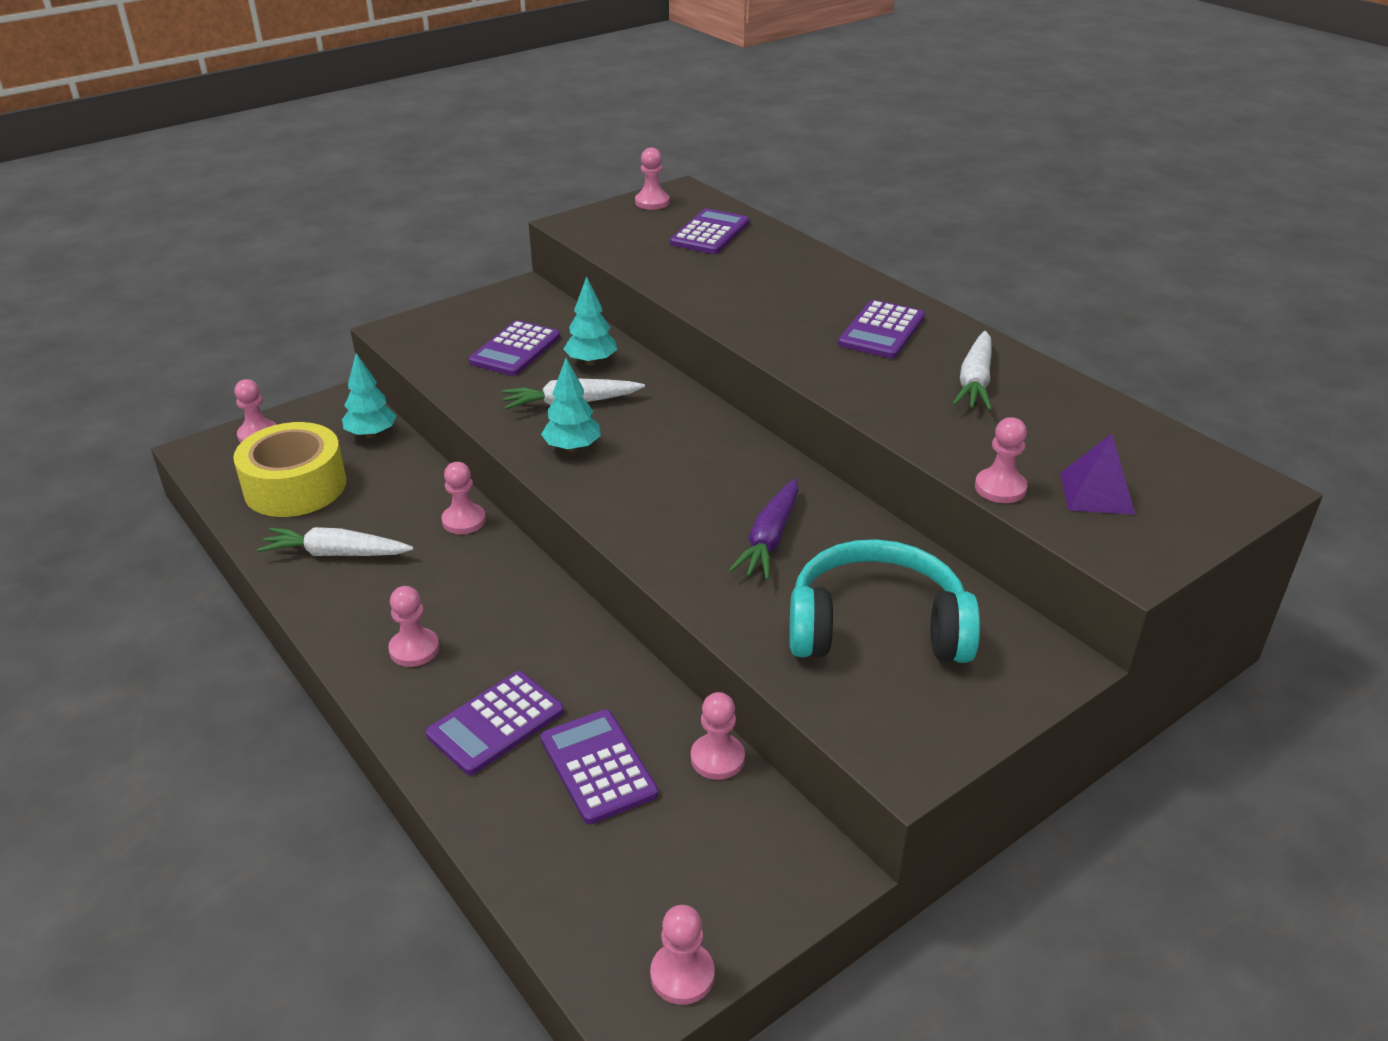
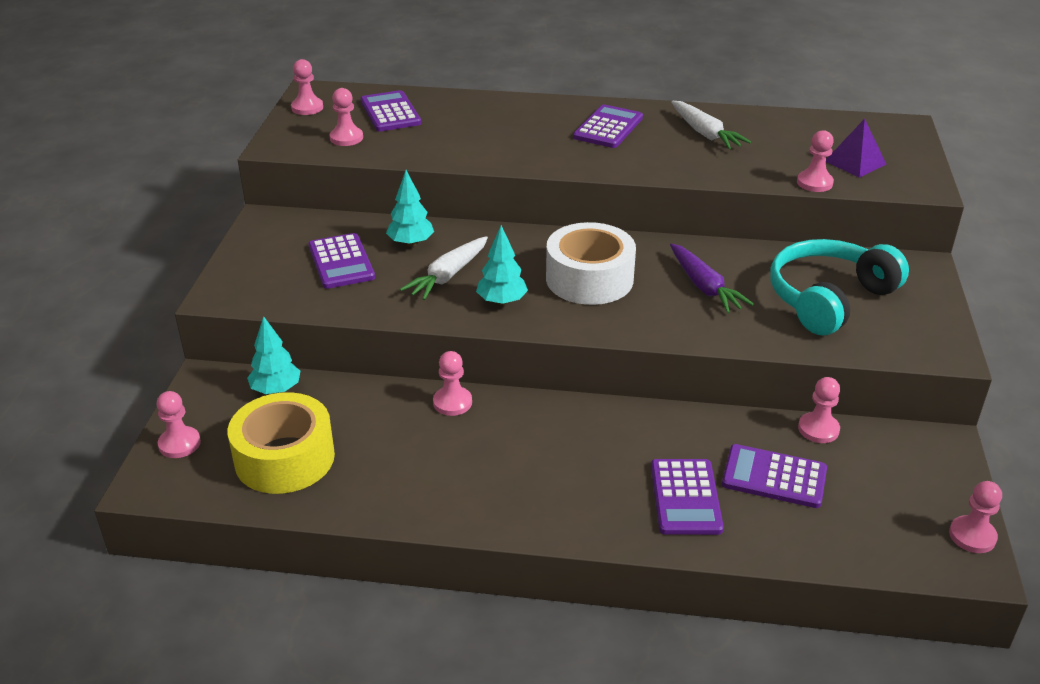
camera: 45 degrees left, 0 degrees up
white carrot [257,527,414,556] -> none
pink pawn [388,586,439,667] -> pink pawn moved to [330,88,363,146]
purple calculator [838,300,925,359] -> purple calculator turned 135 degrees counterclockwise [573,104,643,148]
none -> white tape [546,222,636,305]

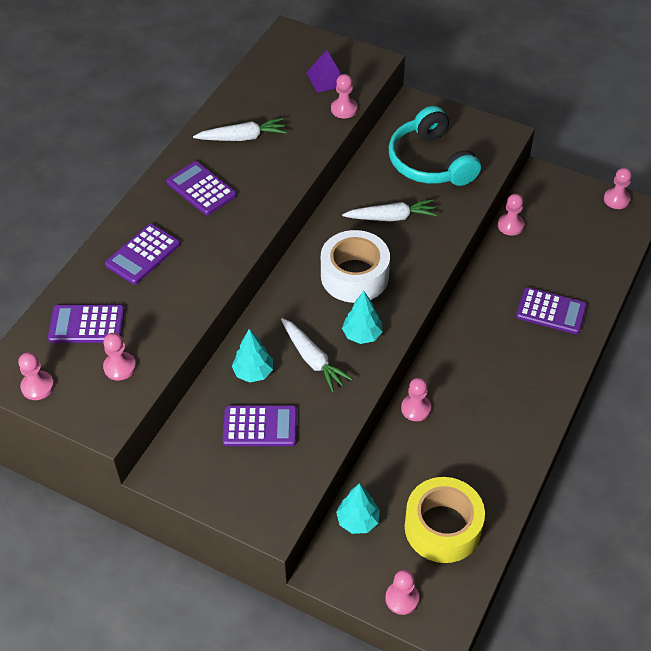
camera: 70 degrees left, 15 degrees up
purple carrot [670,243,754,313] -> white carrot [342,199,437,221]
purple calculator [722,444,827,508] -> purple calculator moved to [105,224,180,284]

